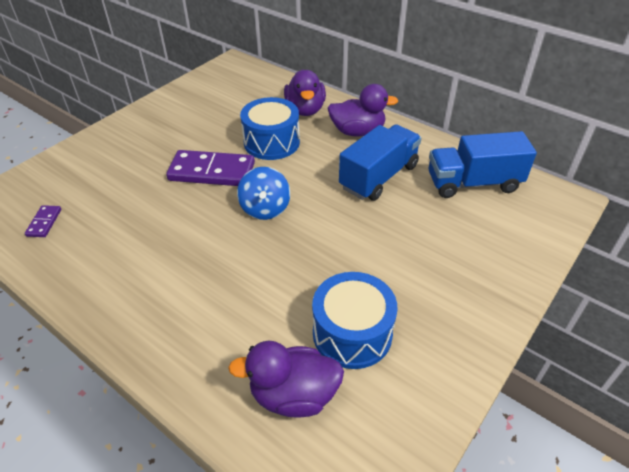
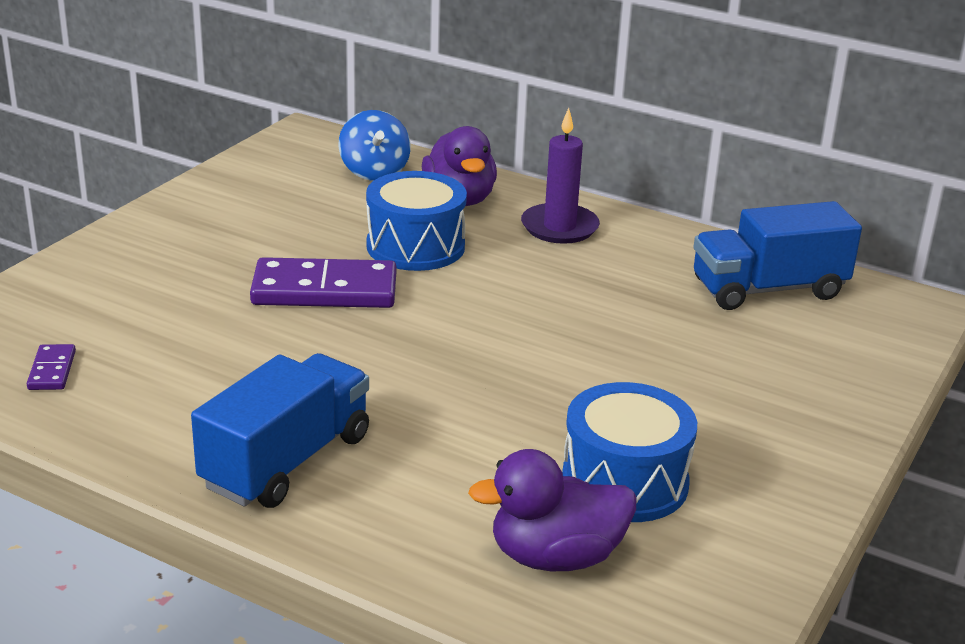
camera: 10 degrees left, 15 degrees down
blue spinning top [237,167,290,220] -> blue spinning top moved to [339,110,411,181]
purple duck [327,84,399,137] -> purple candle [521,108,600,244]
blue truck [339,124,422,201] -> blue truck moved to [191,353,369,508]

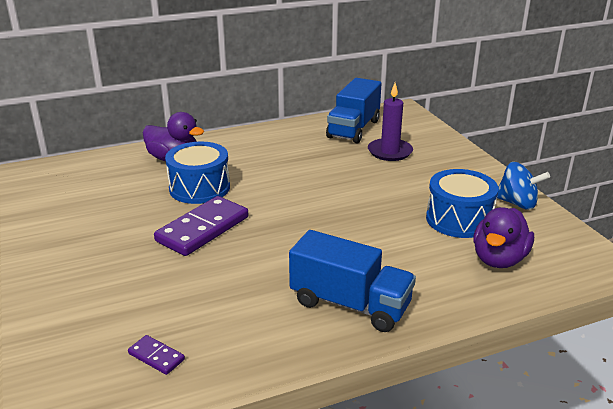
camera: 50 degrees left, 0 degrees up
blue truck [191,353,369,508] -> blue truck turned 135 degrees clockwise [289,230,416,332]
blue spinning top [339,110,411,181] -> blue spinning top moved to [497,162,550,210]
purple candle [521,108,600,244] -> purple candle moved to [368,83,413,161]

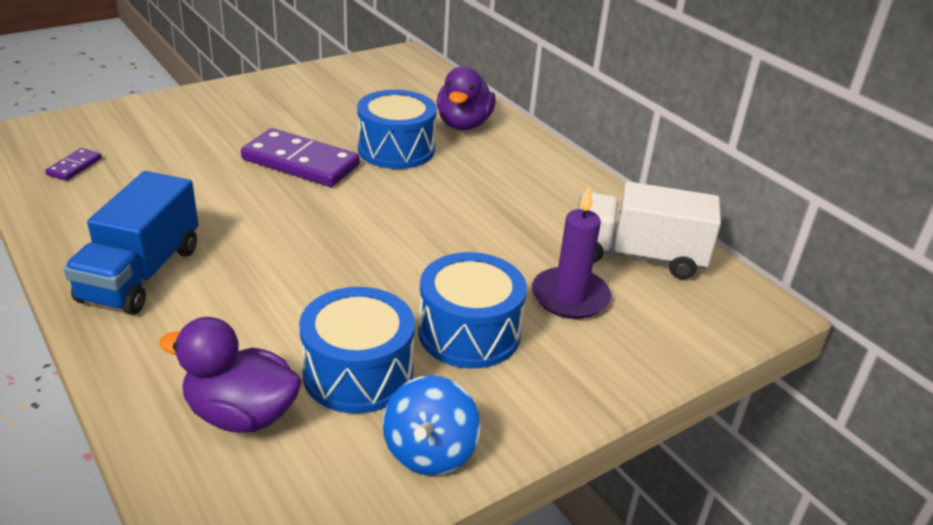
camera: 75 degrees right, 5 degrees up
blue truck [326,78,382,143] -> white truck [578,181,721,279]
none -> blue drum [418,252,527,369]

